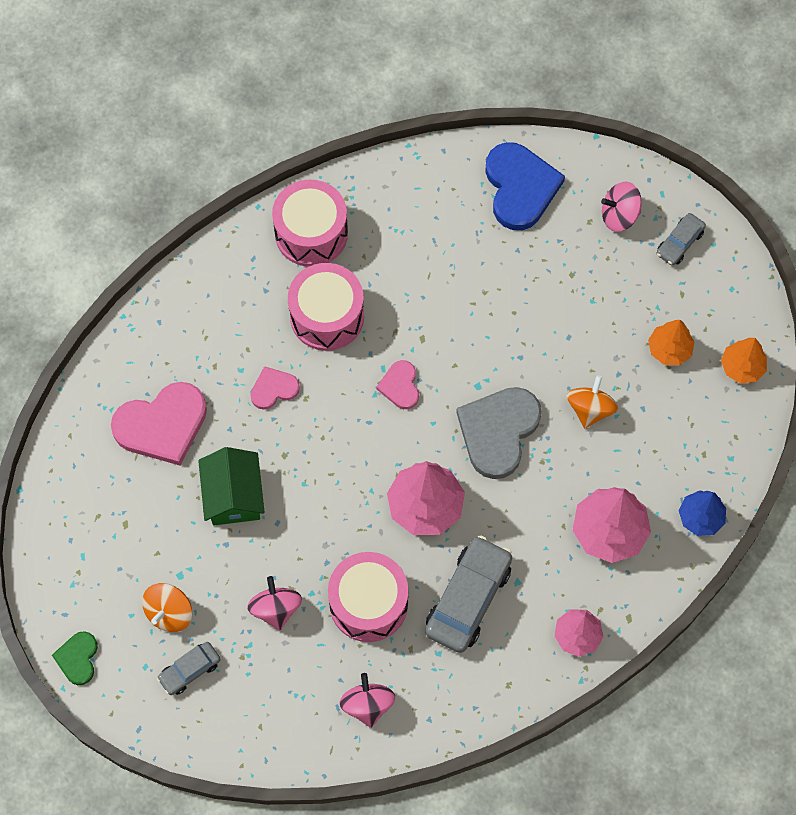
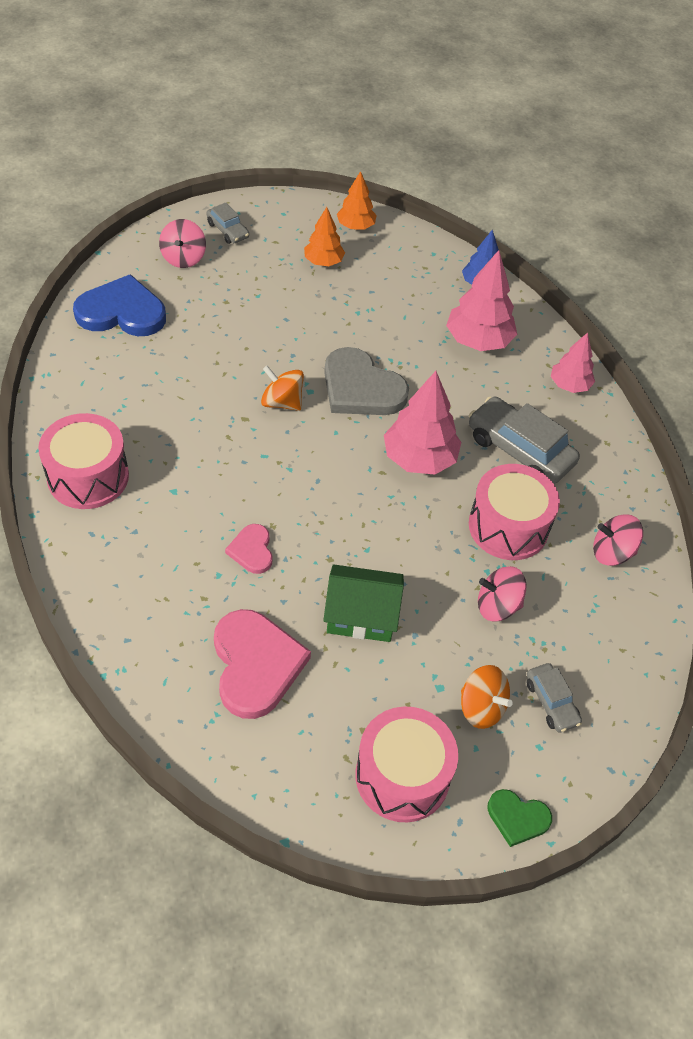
camera: 80 degrees left, 15 degrees down
pink drum [288,263,364,351] -> pink drum moved to [355,707,458,822]
pink heart [376,360,419,409] -> none
orange spinning top [567,375,618,428] -> orange spinning top moved to [261,366,304,411]

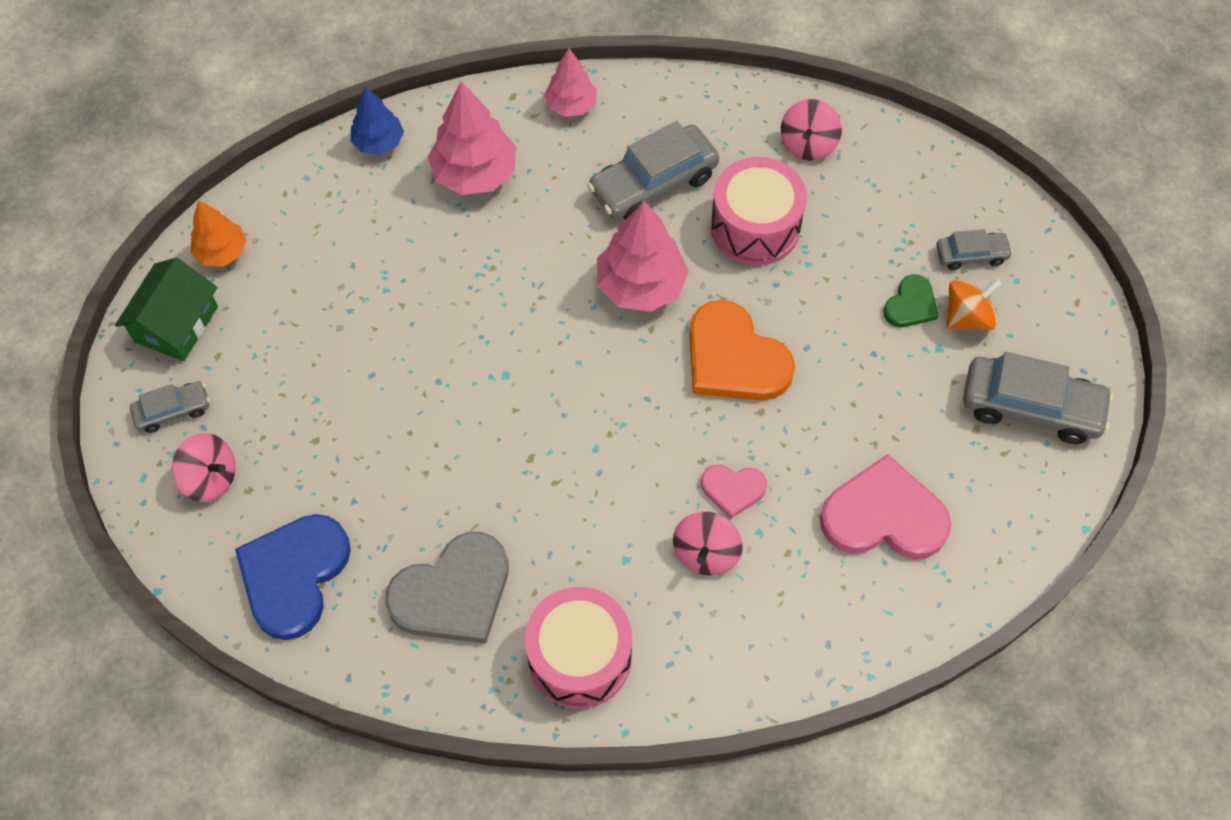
camera: 70 degrees left, 10 degrees up
orange spinning top [261,366,304,411] -> none
orange tree [304,207,345,266] -> none
green house [323,564,404,642] -> green house moved to [115,258,218,361]
grey heart [324,347,409,415] -> grey heart moved to [385,532,509,644]
pink drum [355,707,458,822] -> grey car [963,352,1113,444]
pink spinning top [478,566,527,621] -> pink spinning top moved to [673,512,743,575]
green heart [487,789,552,847] -> green heart moved to [883,274,939,327]
none -> orange heart [690,300,795,401]

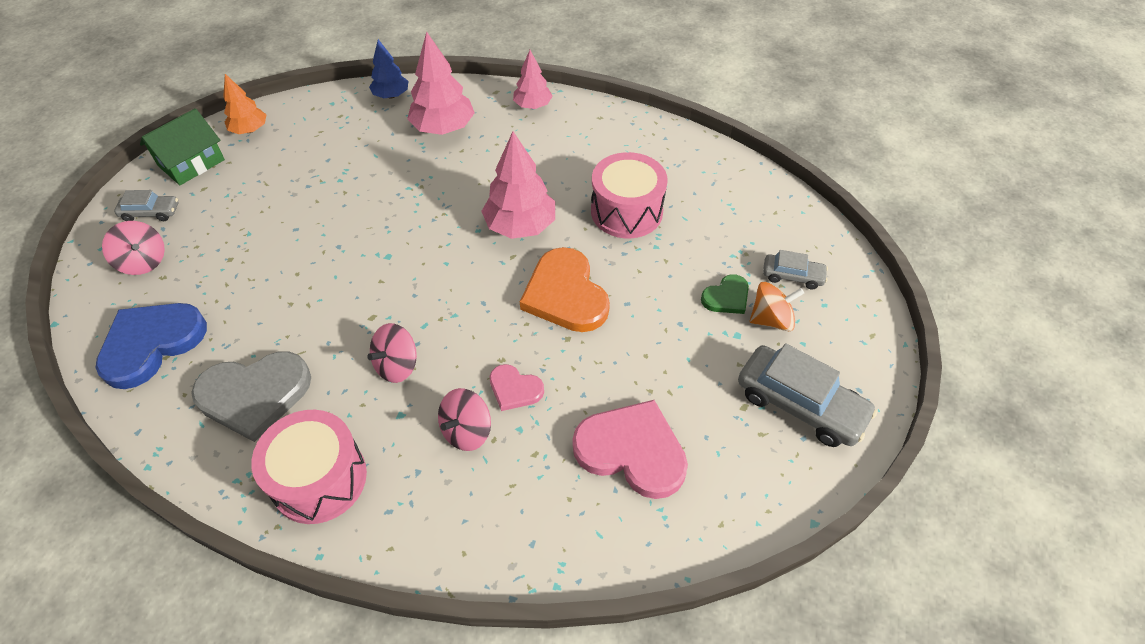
camera: 20 degrees right, 10 degrees down
grey car [587,121,719,220] -> none
pink spinning top [781,99,842,161] -> pink spinning top moved to [367,323,417,383]

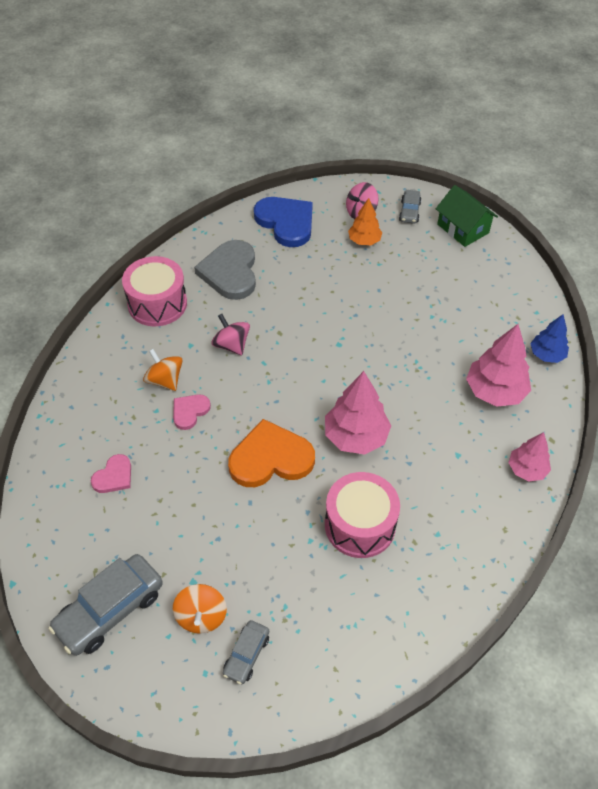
camera: 100 degrees right, 0 degrees up
orange tree [223,74,266,134] -> orange tree moved to [348,198,382,245]
pink spinning top [438,388,491,451] -> orange spinning top [143,349,183,391]
pink heart [573,400,688,499] -> pink heart [91,454,131,493], size x0.52
green heart [701,274,749,314] -> none

